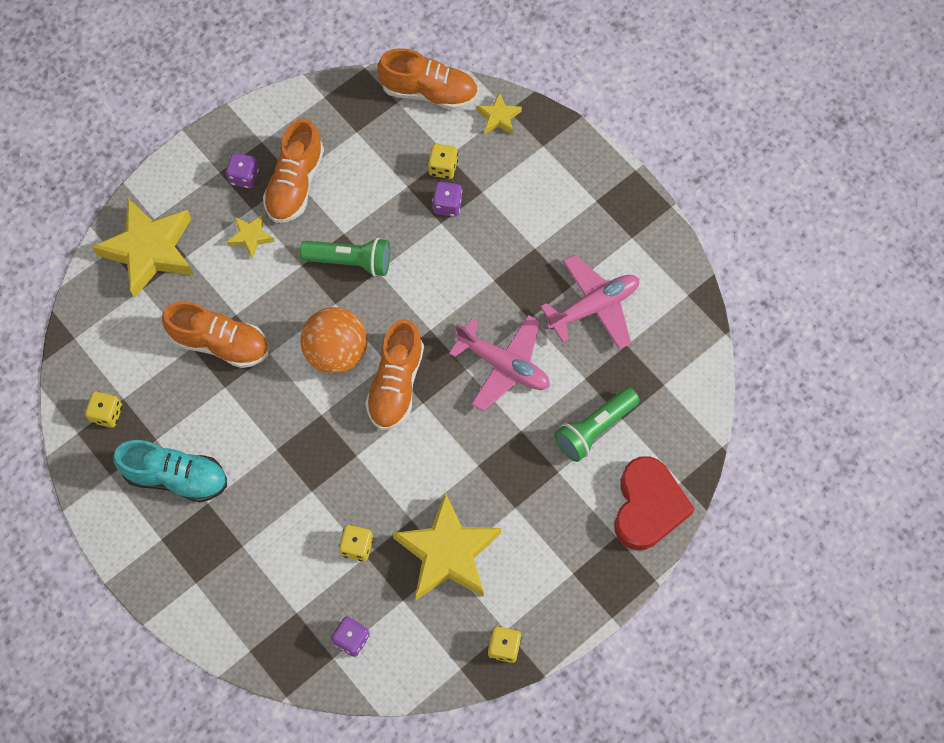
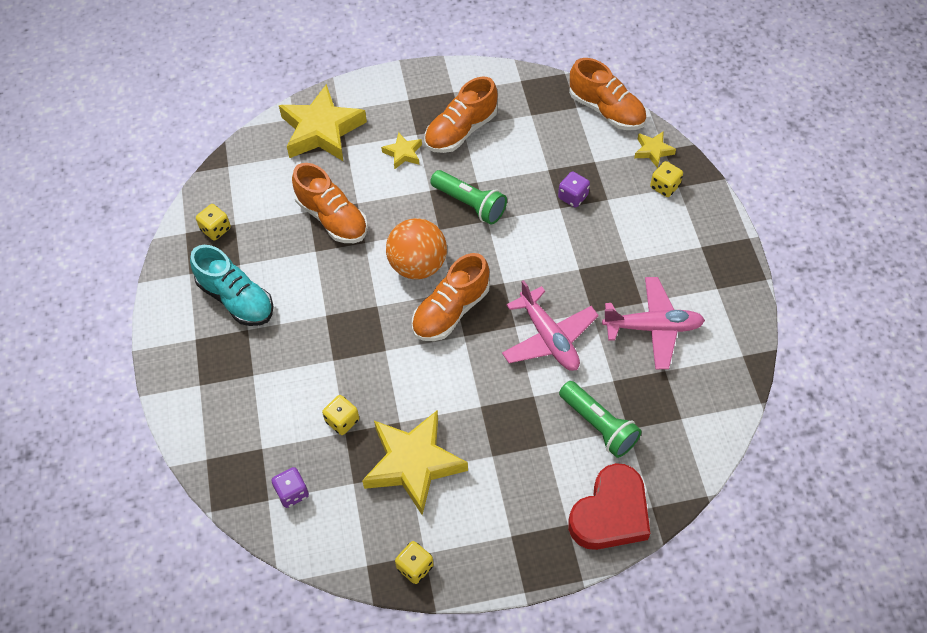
camera: 30 degrees right, 10 degrees down
purple dice [226,153,259,189] -> none
yellow dice [428,144,458,179] -> yellow dice moved to [650,161,683,197]
green flashlight [554,387,640,462] -> green flashlight turned 120 degrees counterclockwise [559,381,642,458]

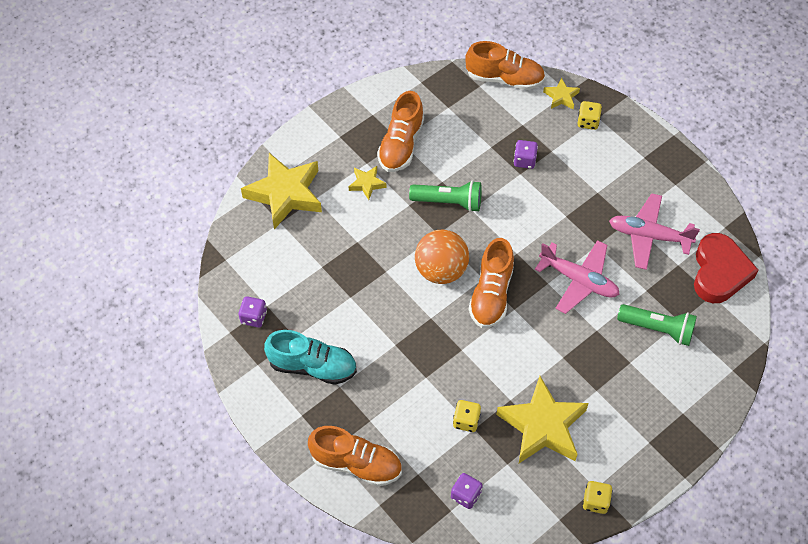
camera: 30 degrees left, 0 degrees up
yellow dice [196,204,231,241] -> purple dice [238,296,267,328]
orange shoe [292,163,368,243] -> orange shoe moved to [308,426,402,486]
red heart [568,463,650,550] -> red heart moved to [694,233,758,303]
pink plane [602,277,705,369] -> pink plane turned 135 degrees counterclockwise [609,193,700,270]

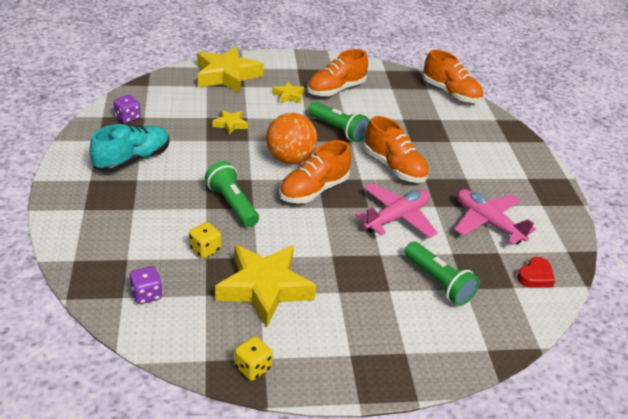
camera: 30 degrees right, 20 degrees down
turquoise shoe [264,330,357,385] -> turquoise shoe turned 90 degrees counterclockwise [89,124,169,172]
orange shoe [308,426,402,486] -> orange shoe moved to [364,116,429,183]
purple dice [513,140,538,169] -> none
pink plane [535,240,620,314] -> pink plane turned 105 degrees counterclockwise [355,183,438,238]
yellow star [543,77,580,109] -> yellow star moved to [212,110,248,135]
yellow dice [577,101,602,130] -> none
red heart [694,233,758,303] -> red heart [517,257,555,288], size x0.52
none -> green flashlight [205,161,259,227]

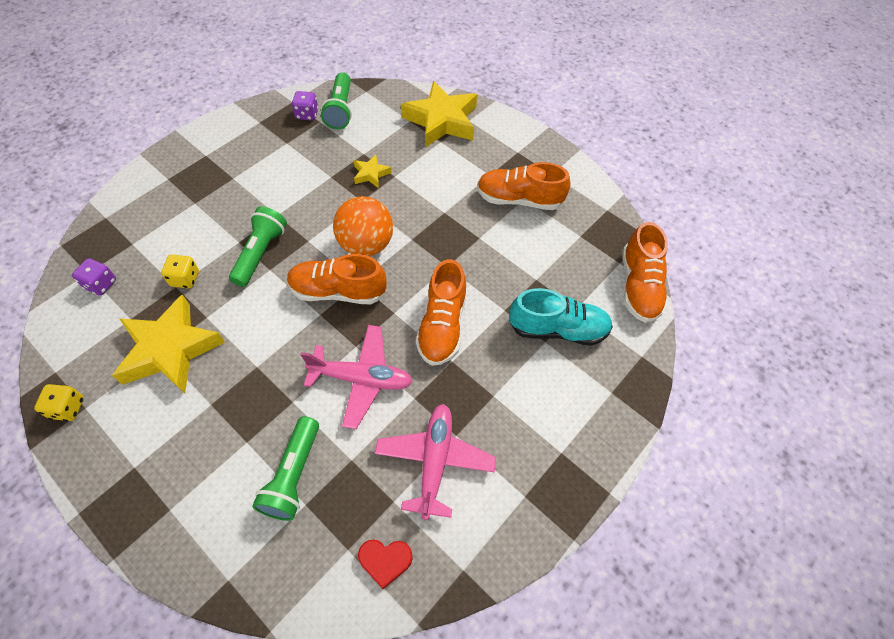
camera: 50 degrees right, 20 degrees up
turquoise shoe [89,124,169,172] -> turquoise shoe moved to [509,288,613,346]
yellow star [272,81,305,103] -> none
green flashlight [308,102,369,142] -> green flashlight moved to [321,72,352,129]

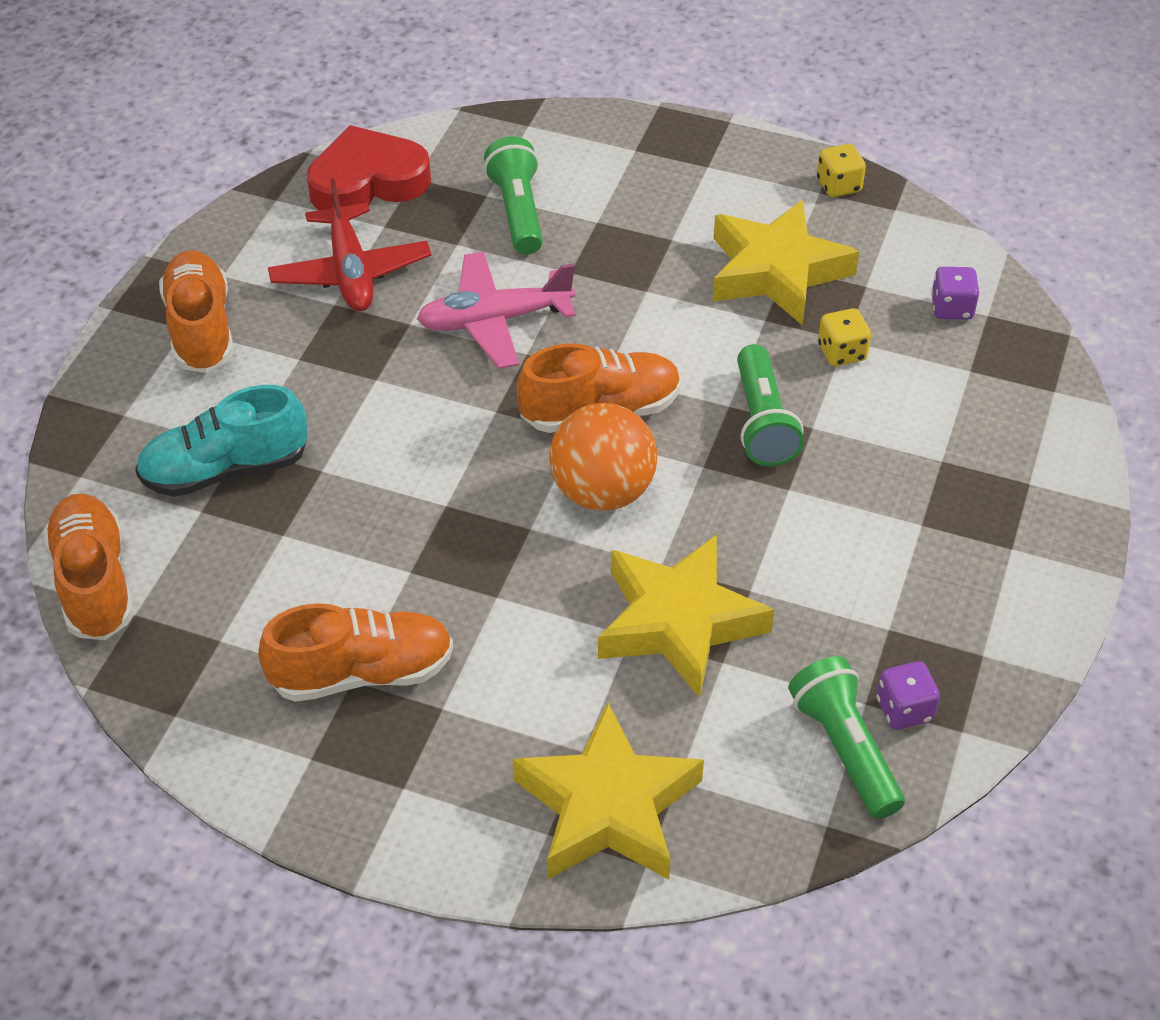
camera: 160 degrees right, 10 degrees down
yellow star [354,154,392,188] -> yellow star [598,535,775,698], size x2.15
red heart [358,539,413,589] -> red heart [307,125,431,210], size x1.94
pink plane [375,404,496,520] -> red plane [268,178,431,311]
orange shoe [416,259,467,366] -> orange shoe moved to [159,251,234,373]

